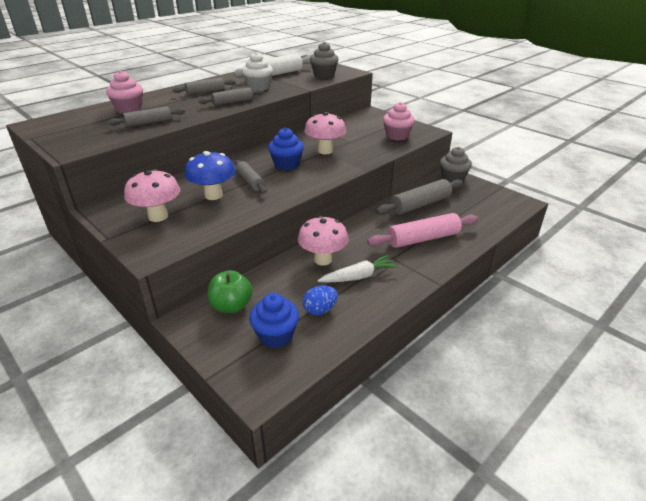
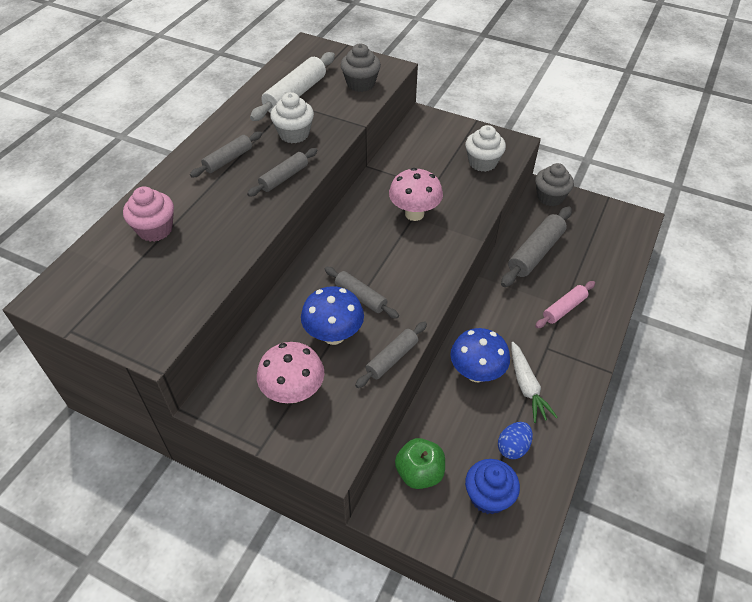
camera: 20 degrees left, 15 degrees up
grey rolling pin [108,106,185,127] -> grey rolling pin moved to [355,321,427,388]
blue cupcake [268,128,304,170] -> none
pink mushroom [298,216,348,266] -> blue mushroom [450,328,510,383]
white carrot [318,255,399,283] -> white carrot turned 120 degrees clockwise [511,342,558,423]
pink rolling pin [367,213,479,248] -> pink rolling pin [535,281,595,328], size x0.62
pink cupcake [383,102,415,141] -> white cupcake [465,125,506,172]

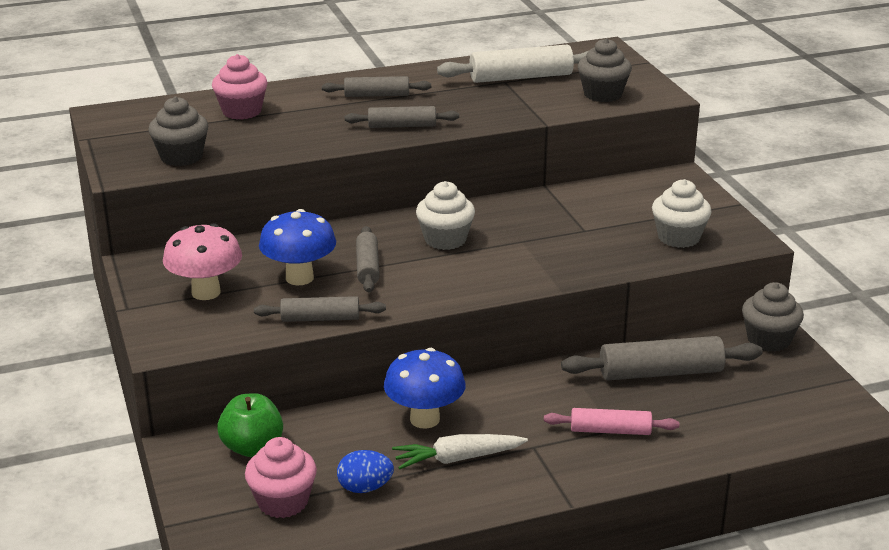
camera: 45 degrees right, 20 degrees down
white cupcake [270,92,314,143] -> white cupcake moved to [416,181,475,250]
pink mushroom [389,168,443,221] -> none
blue cupcake [465,459,520,514] -> pink cupcake [245,437,317,518]
white carrot [511,342,558,423] -> white carrot turned 45 degrees clockwise [392,434,528,469]
none -> grey cupcake [149,97,208,166]

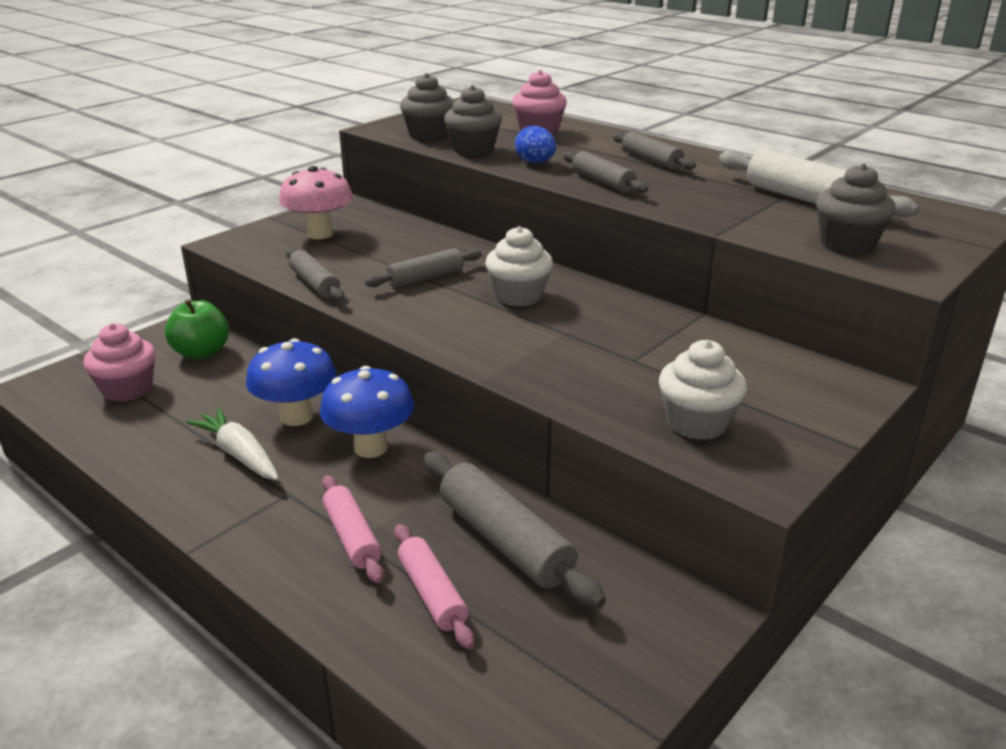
camera: 60 degrees right, 0 degrees up
blue mushroom [259,209,336,285] -> blue mushroom moved to [320,366,414,458]
blue egg [337,450,394,493] -> blue egg moved to [515,126,556,163]
grey cupcake [742,282,804,352] -> grey cupcake moved to [444,85,502,156]
none -> pink rolling pin [394,524,474,649]

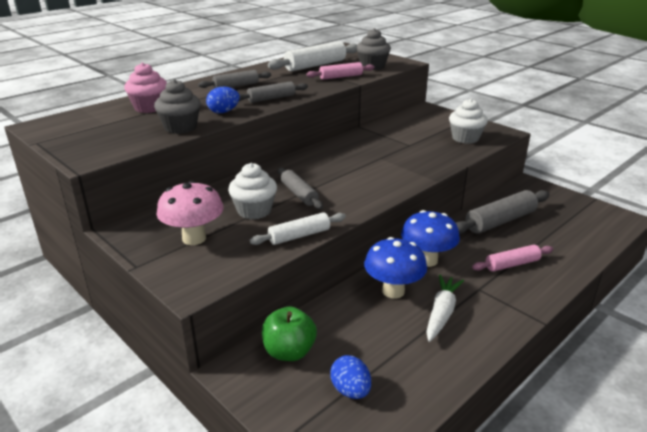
camera: 85 degrees left, 0 degrees up
pink cupcake [83,323,156,402] -> blue egg [330,355,371,399]
white carrot [186,407,279,480] -> white carrot turned 150 degrees clockwise [426,275,464,342]
grey rolling pin [286,248,344,301] -> white rolling pin [250,212,346,245]
pink rolling pin [394,524,474,649] -> pink rolling pin moved to [306,62,375,80]
grey cupcake [400,73,454,141] -> none
white cupcake [485,226,553,307] -> white cupcake moved to [228,163,277,219]

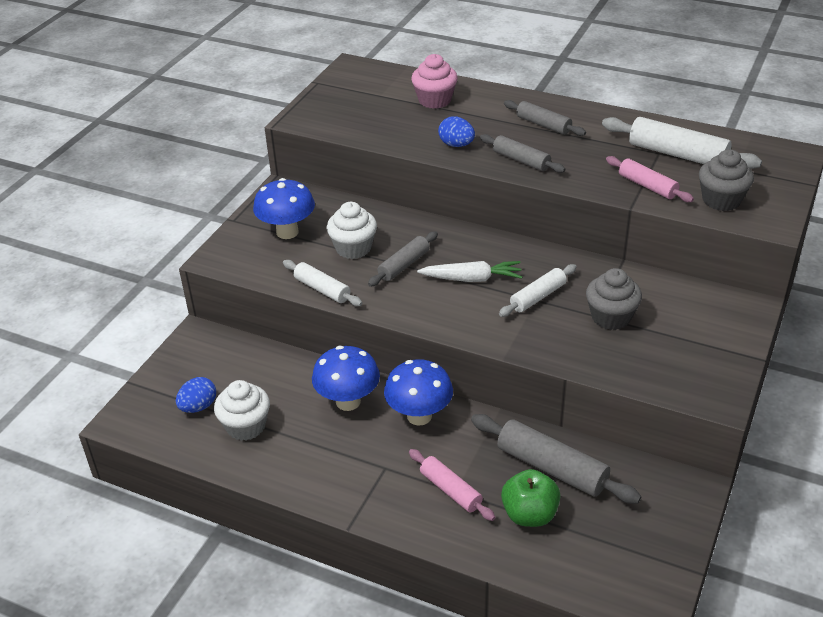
camera: 70 degrees right, 10 degrees up
grey cupcake [154,79,201,134] -> grey cupcake moved to [586,268,642,330]
pink mushroom [157,181,224,245] -> blue mushroom [253,178,315,239]
green apple [262,307,317,361] -> green apple moved to [501,469,561,527]
white carrot [426,275,464,342] -> white carrot moved to [417,261,522,282]
white cupcake [449,99,488,144] -> white cupcake moved to [214,380,270,441]
none -> white rolling pin [499,264,577,317]

